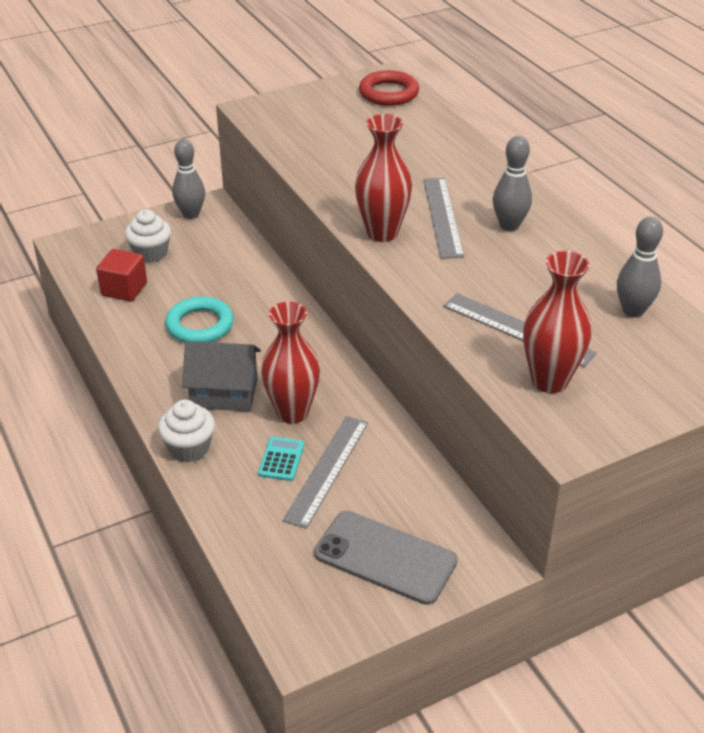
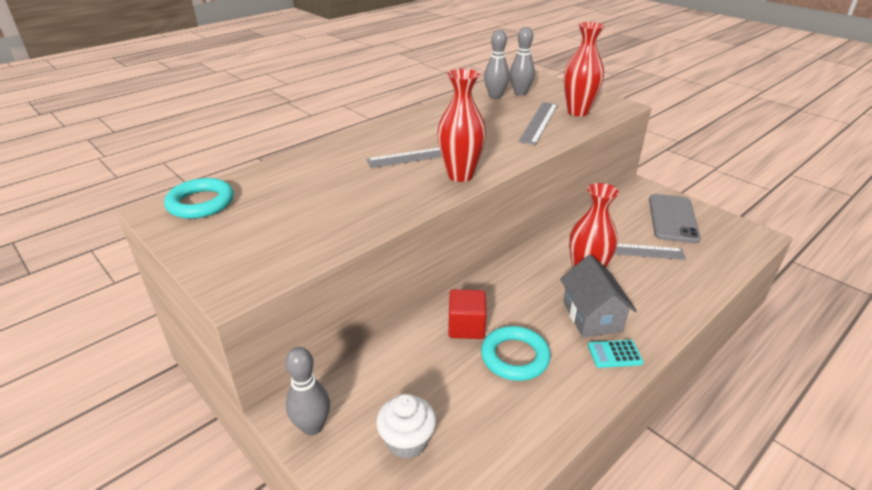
camera: 105 degrees left, 5 degrees down
red cube [96,249,147,301] -> red cube moved to [448,289,487,339]
white cupcake [158,400,215,462] -> none
turquoise calculator [258,437,304,481] -> turquoise calculator moved to [588,340,644,368]
red ring [359,70,419,106] -> turquoise ring [164,178,234,219]
grey bowling pin [493,136,532,231] -> grey bowling pin moved to [510,27,535,95]

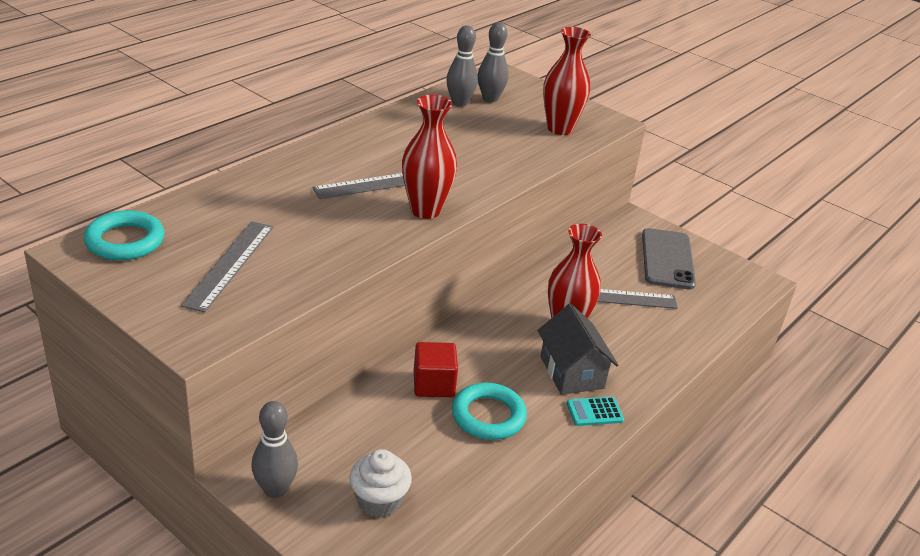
camera: 10 degrees left, 0 degrees up
grey ruler [519,102,558,145] -> grey ruler moved to [180,222,273,313]

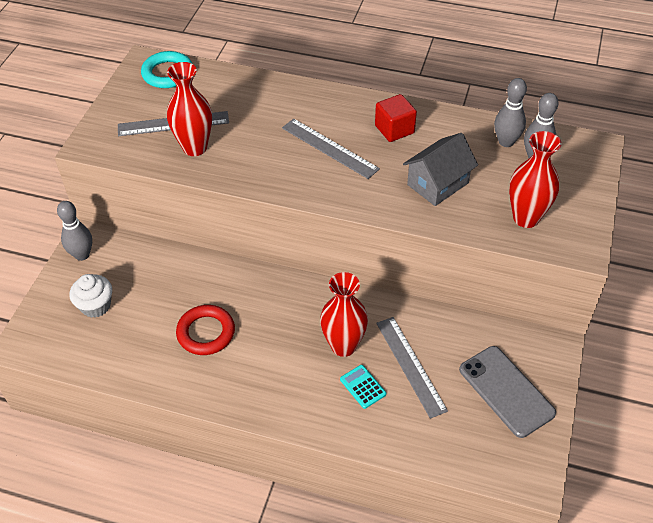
camera: 70 degrees right, 15 degrees up
red vase [402,95,457,219] -> red vase moved to [167,62,212,156]
red cube [414,342,458,397] -> red cube moved to [375,94,417,142]
turquoise ring [452,383,527,440] -> red ring [176,305,235,355]
grey house [538,304,618,395] -> grey house moved to [403,133,478,206]
turquoise calculator [567,397,624,426] -> turquoise calculator moved to [340,365,386,409]
grey phone [642,228,696,289] -> grey phone turned 75 degrees clockwise [459,346,556,438]

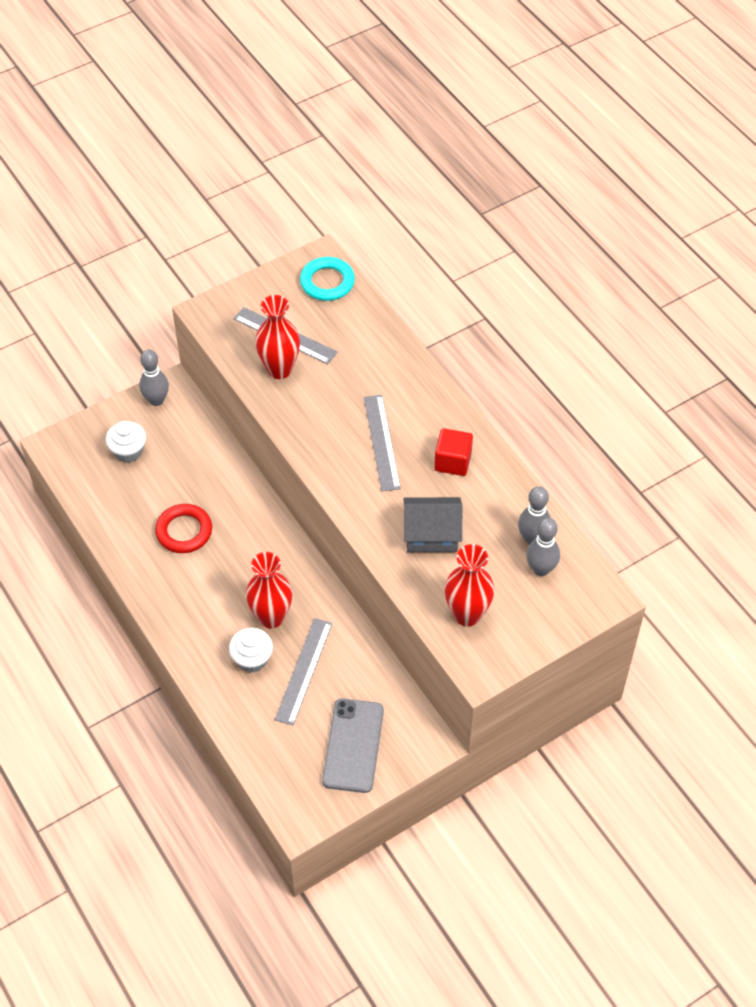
camera: 40 degrees right, 5 degrees up
turquoise calculator [340,365,386,409] -> white cupcake [229,628,273,673]

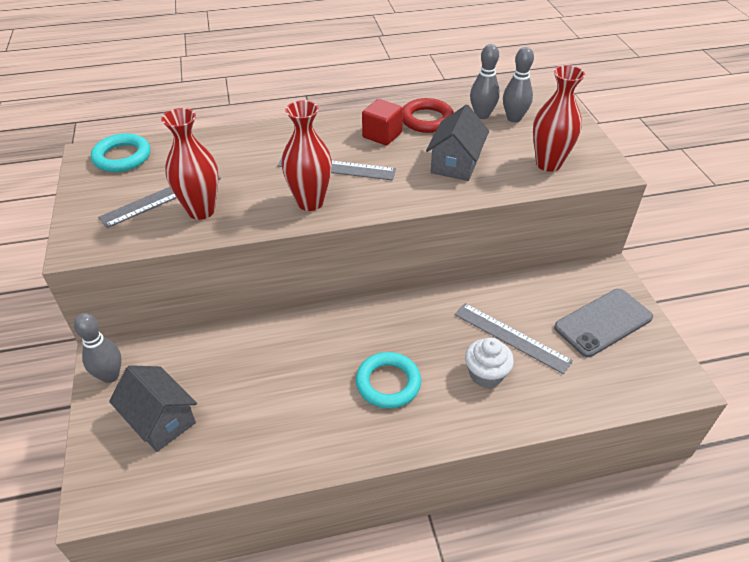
camera: 70 degrees left, 10 degrees down
white cupcake [106,421,146,463] -> grey house [109,365,197,452]
red ring [155,504,212,553] -> red ring moved to [403,98,454,133]
red vase [246,552,292,628] -> red vase moved to [281,100,332,211]
grey phone [322,699,384,793] -> grey phone turned 60 degrees counterclockwise [554,289,653,357]
none -> turquoise ring [356,352,421,409]

